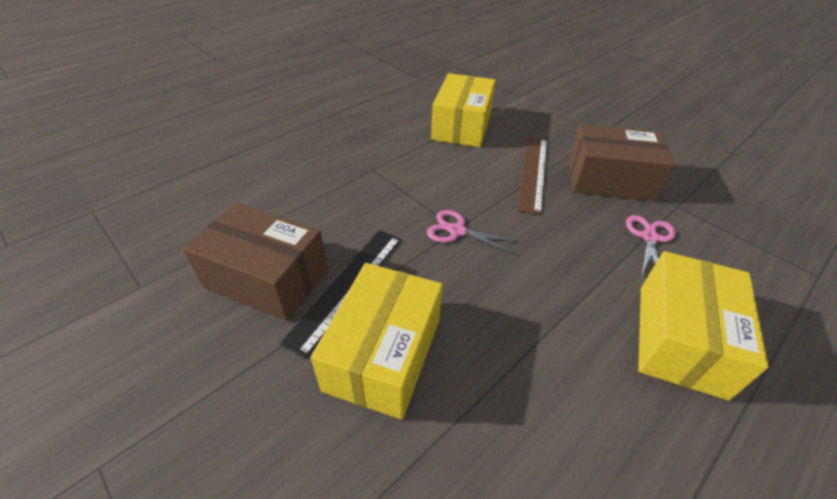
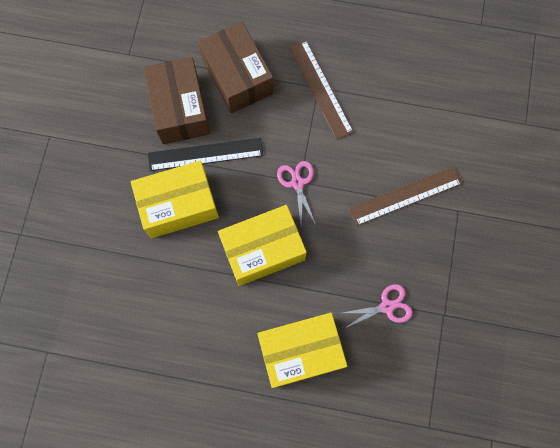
camera: 55 degrees right, 30 degrees up
yellow box [431,73,495,147] -> yellow box moved to [218,205,307,286]
brown box [569,124,675,201] -> brown box moved to [198,22,274,114]
none -> brown ruler [289,40,354,140]

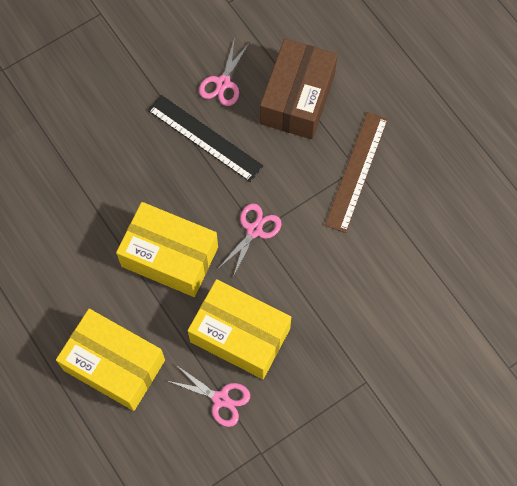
camera: 45 degrees right, 5 degrees down
yellow box [131,161,219,238] -> yellow box moved to [188,279,291,379]
brown box [144,57,210,144] -> pink scissors [199,37,250,106]
brown ruler [349,167,462,226] -> none

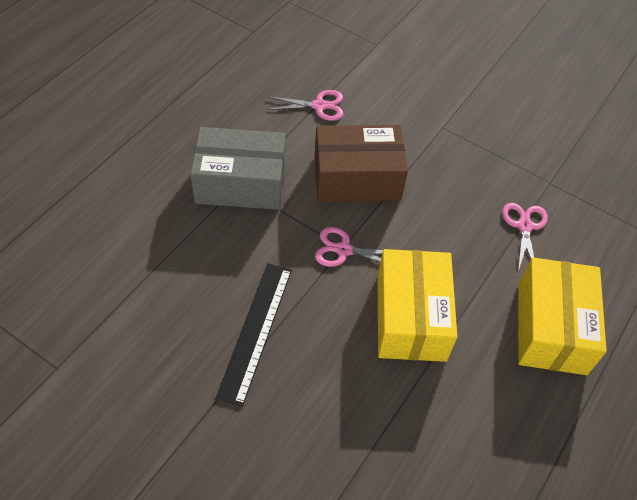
camera: 115 degrees left, 15 degrees down
yellow box [188,279,291,379] -> none
pink scissors [199,37,250,106] -> pink scissors moved to [267,90,343,121]
brown box [260,39,338,139] -> brown box moved to [315,125,408,202]
brown ruler [325,112,388,233] -> grey box [190,127,286,210]

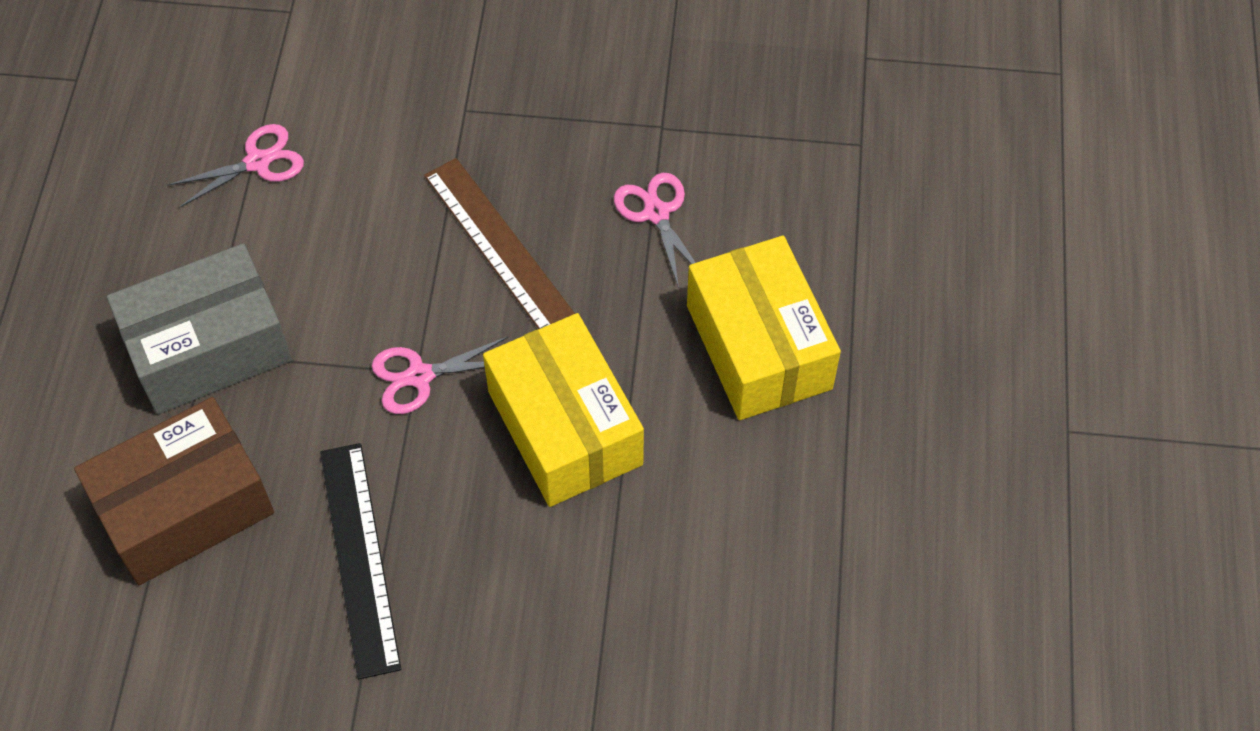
camera: 25 degrees left, 5 degrees up
brown box [315,125,408,202] -> brown box moved to [74,397,274,585]
none -> brown ruler [424,158,575,329]

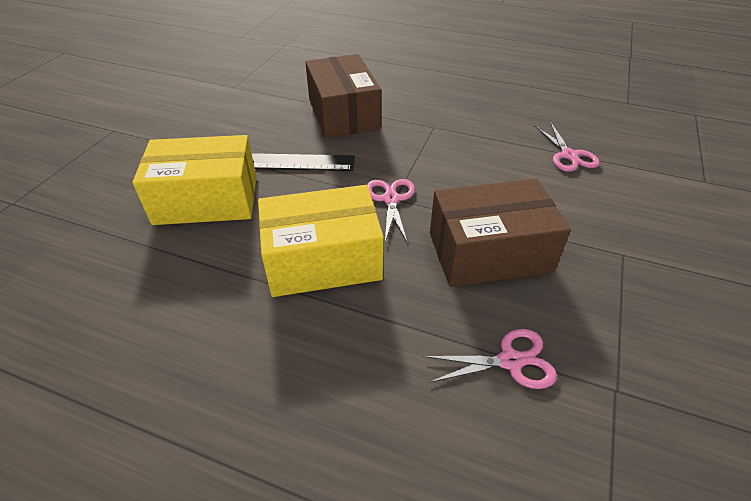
camera: 105 degrees right, 15 degrees down
grey box [107,243,292,414] -> none
brown ruler [424,158,575,329] -> brown box [430,179,571,287]
yellow box [687,236,841,420] -> yellow box moved to [133,135,257,225]

